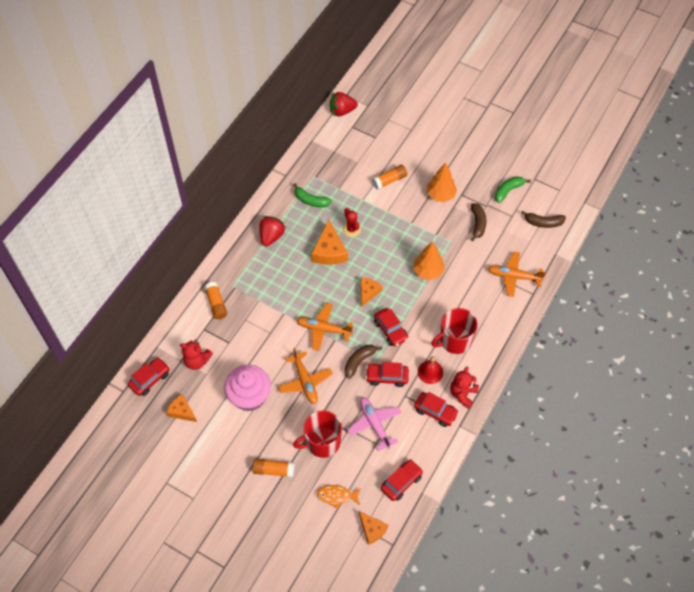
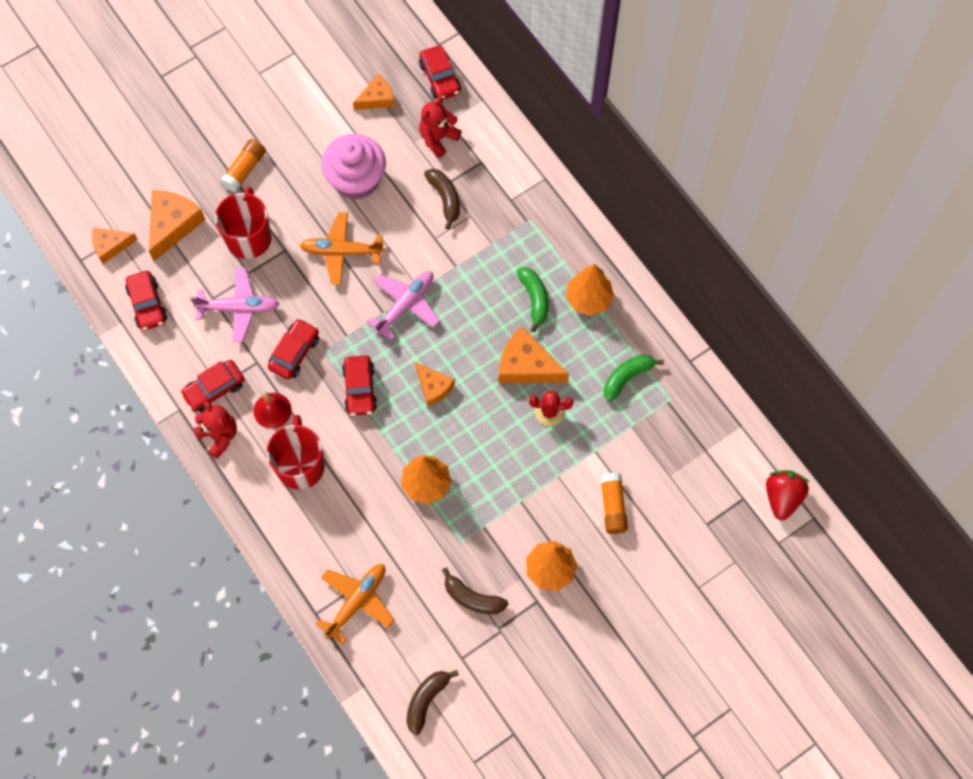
camera: 115 degrees right, 10 degrees up
orange glue stick [205,282,227,319] -> none
red strawberry [259,216,286,246] -> orange tree [566,264,614,316]
orange plane [296,303,353,351] -> pink plane [367,271,440,340]
orange fish [317,485,361,509] -> orange cheese [149,190,206,261]
brown banana [344,345,382,379] -> brown banana moved to [424,169,460,230]
red car [374,308,408,347] -> red car turned 90 degrees counterclockwise [342,355,377,416]
green banana [495,176,531,203] -> green banana moved to [517,267,549,332]

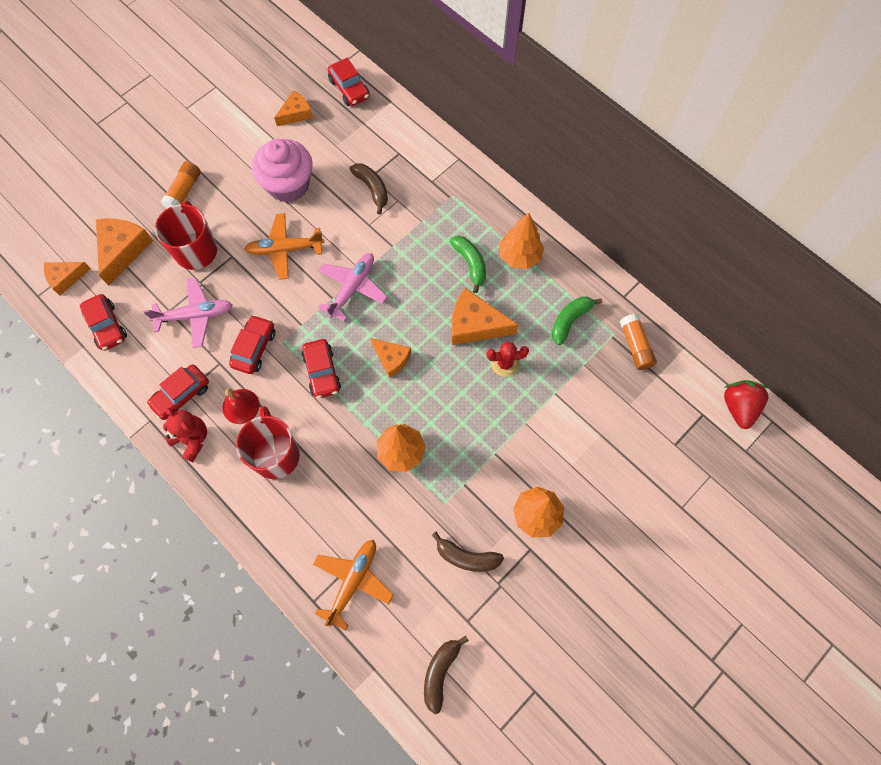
camera: 10 degrees left, 0 degrees up
red teddy bear [419,97,462,158] -> none
orange glue stick [600,473,628,534] -> orange glue stick moved to [620,314,657,370]

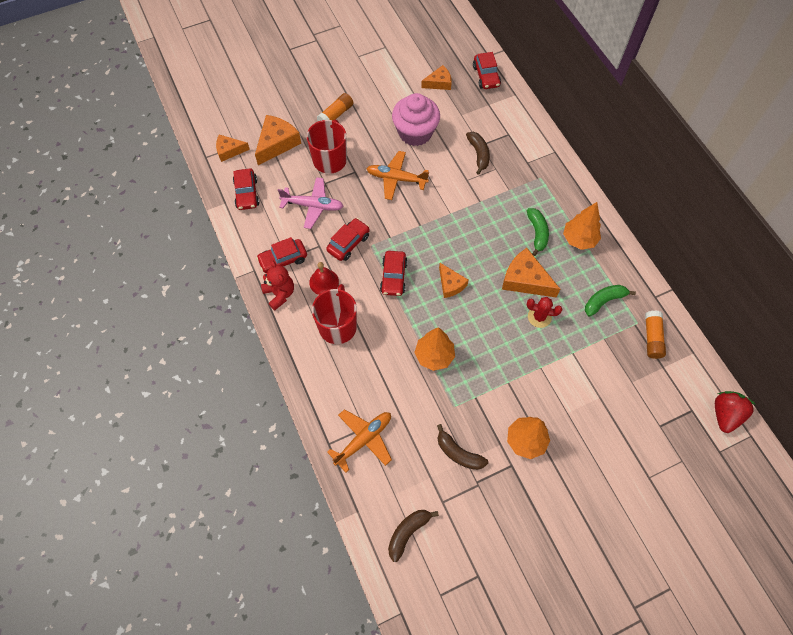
camera: 20 degrees right, 5 degrees down
pink plane [318,253,387,322] -> none

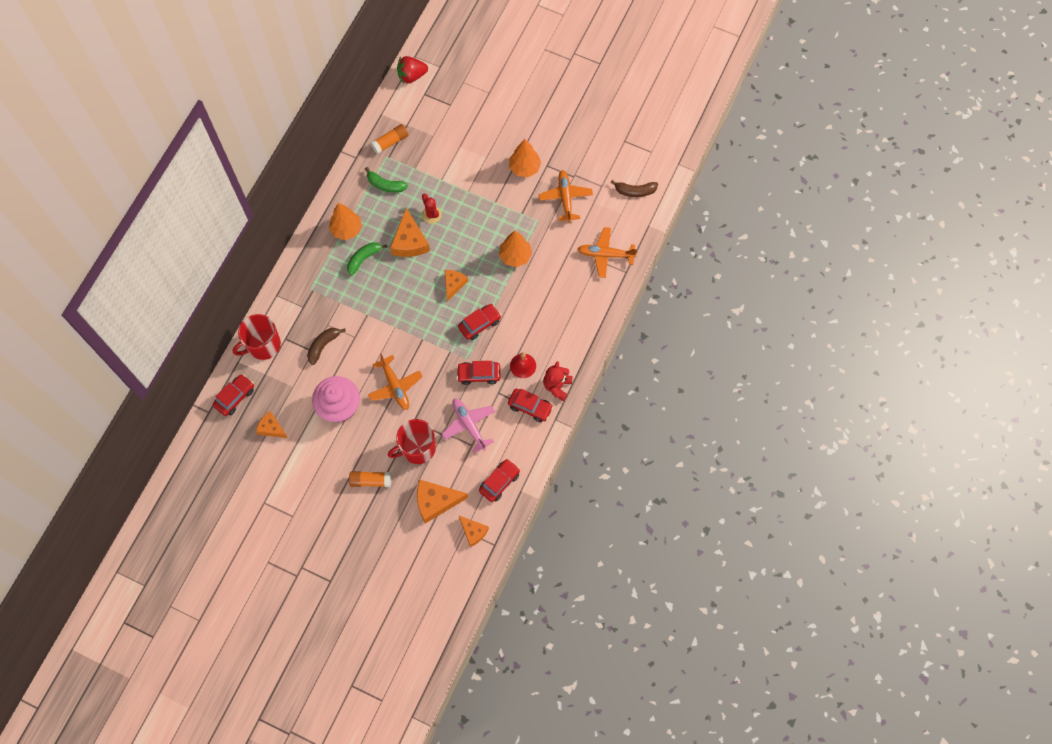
camera: 130 degrees left, 5 degrees up
red mug [312,284,357,344] -> red mug moved to [233,314,281,360]
brown banana [437,424,488,470] -> orange plane [539,170,593,223]

